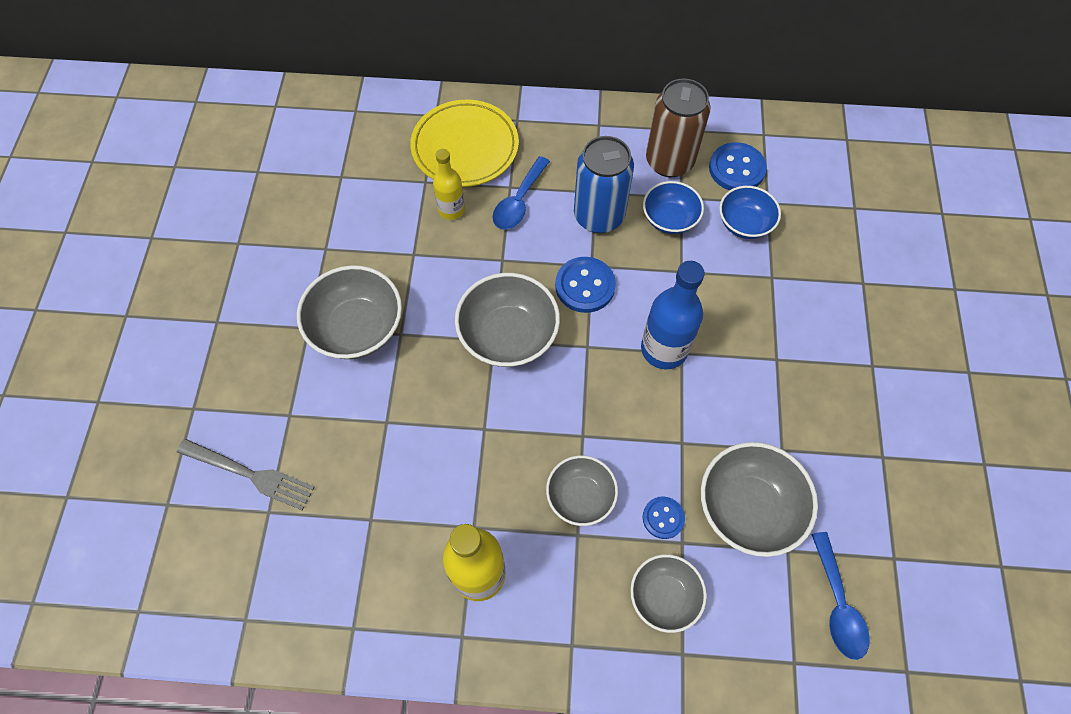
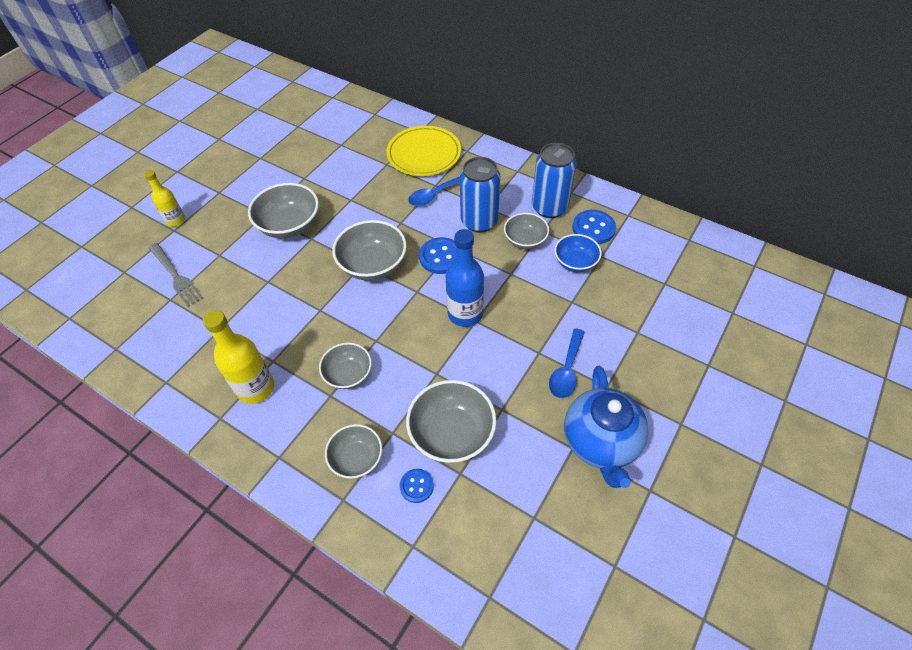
camera: 30 degrees right, 10 degrees down
yellow bottle [433,149,465,220] -> yellow bottle moved to [144,170,185,227]
blue bowl [643,181,704,234] -> grey bowl [504,213,549,249]
blue button [643,496,685,539] -> blue button moved to [400,469,434,503]
brown can [646,78,710,177] -> blue can [532,143,577,218]
blue spoon [811,532,870,660] -> blue spoon moved to [549,328,585,398]
none -> blue teapot [564,366,649,488]

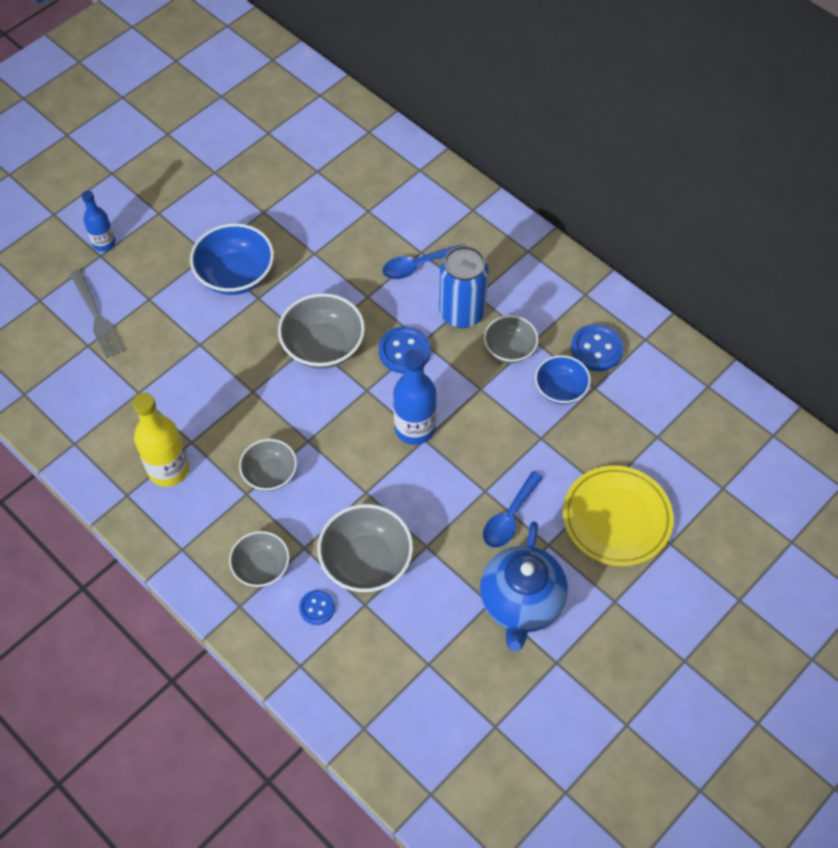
camera: 10 degrees right, 5 degrees up
yellow bottle [144,170,185,227] -> blue bottle [82,190,116,252]
grey bowl [248,183,319,239] -> blue bowl [190,223,274,295]
yellow plate [386,126,461,176] -> yellow plate moved to [563,466,674,566]
blue can [532,143,577,218] -> none

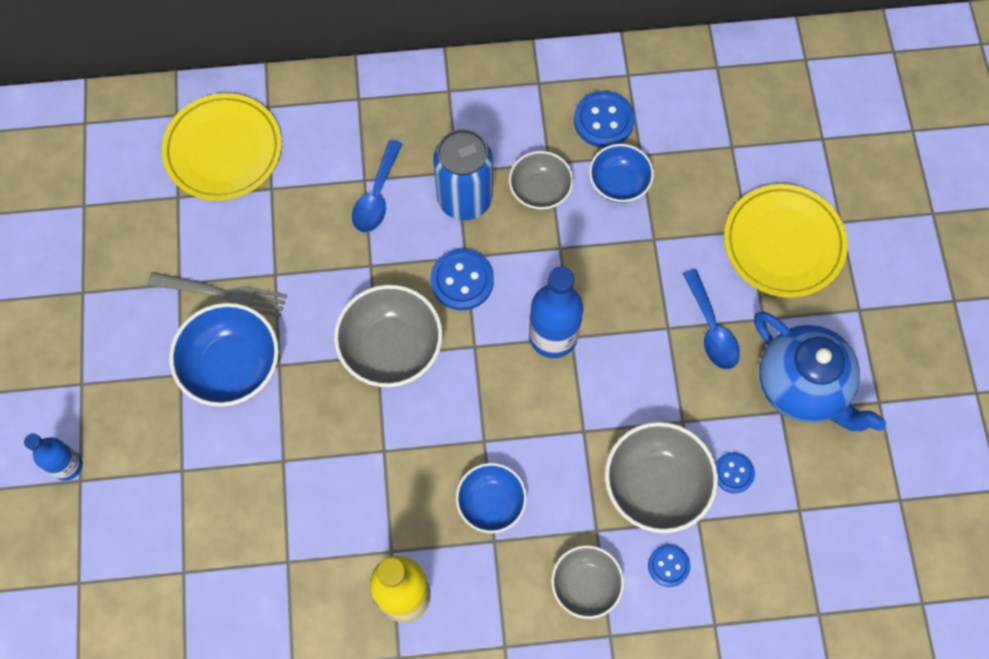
camera: 50 degrees left, 10 degrees up
grey fork [70,269,125,359] -> grey fork moved to [148,272,287,317]
grey bowl [239,439,297,491] -> blue bowl [456,463,527,533]
none -> yellow plate [162,93,282,201]
none -> blue button [715,452,755,493]

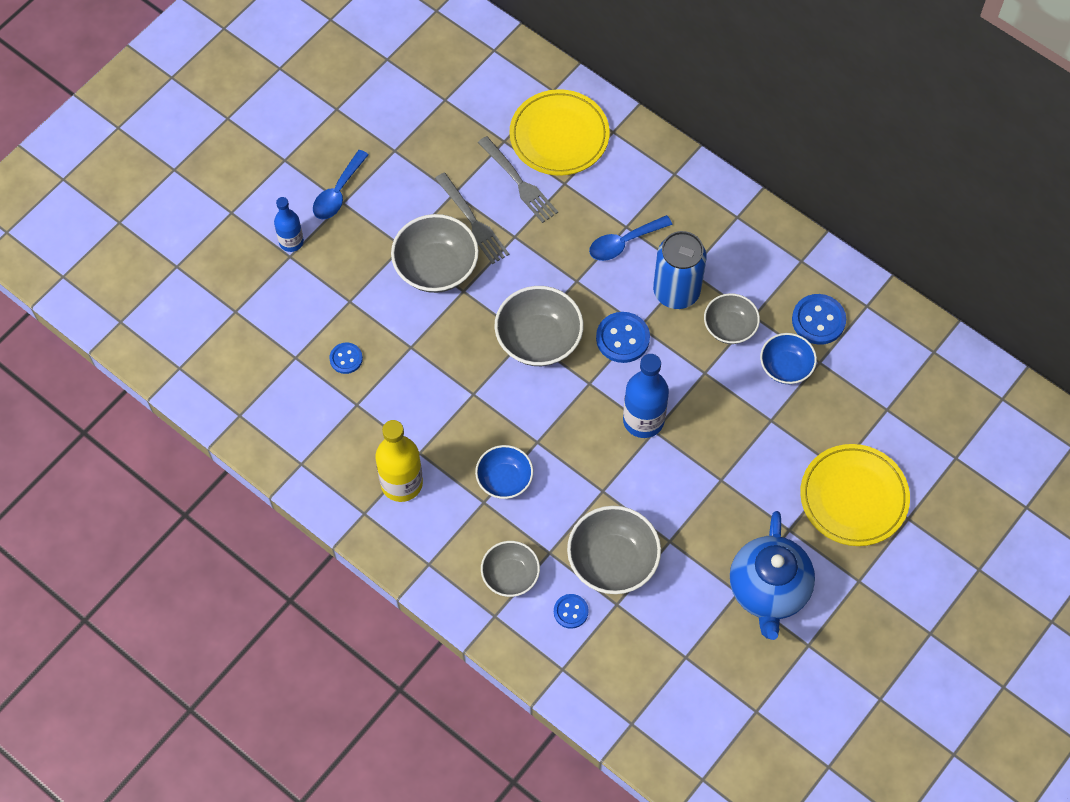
camera: 45 degrees right, 5 degrees down
blue bowl [169,303,279,407] -> grey bowl [391,214,479,293]
blue spoon [683,269,740,370] -> blue spoon moved to [313,150,369,220]
blue button [715,452,755,493] -> blue button moved to [329,342,363,374]
none -> grey fork [478,136,558,223]

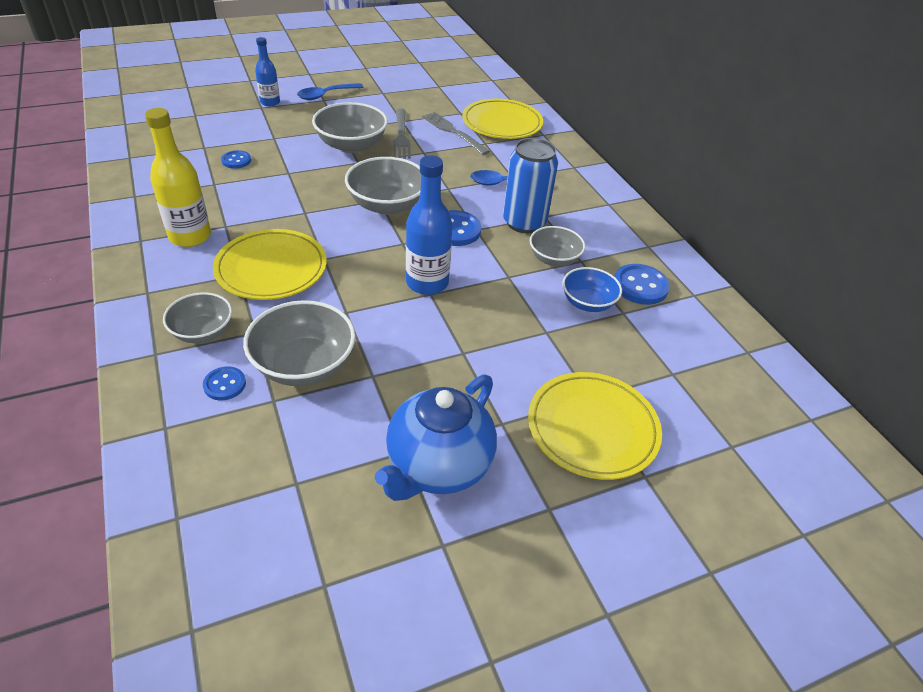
camera: 25 degrees right, 20 degrees down
blue bowl [475,445,533,499] -> yellow plate [213,229,327,300]
grey fork [478,136,558,223] -> grey fork turned 150 degrees clockwise [422,112,490,155]

